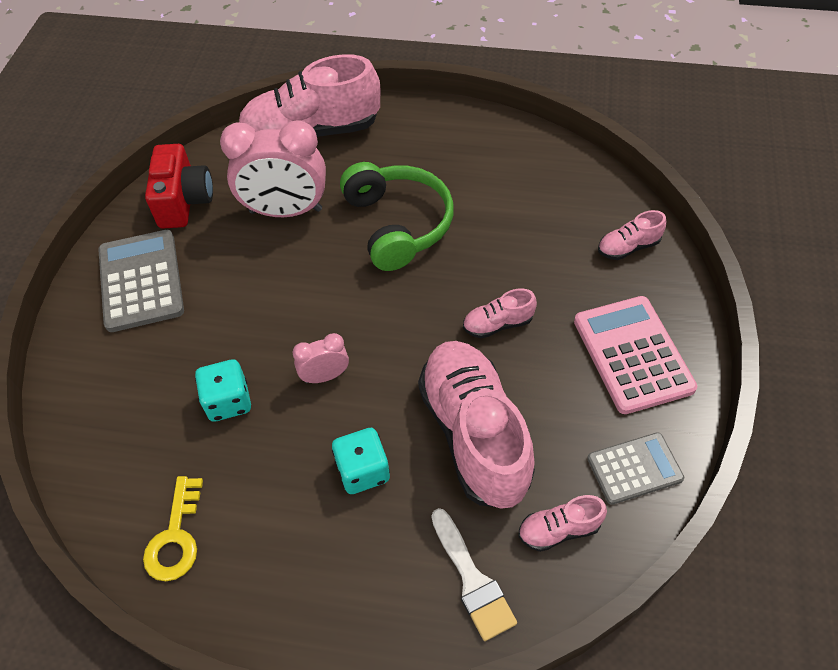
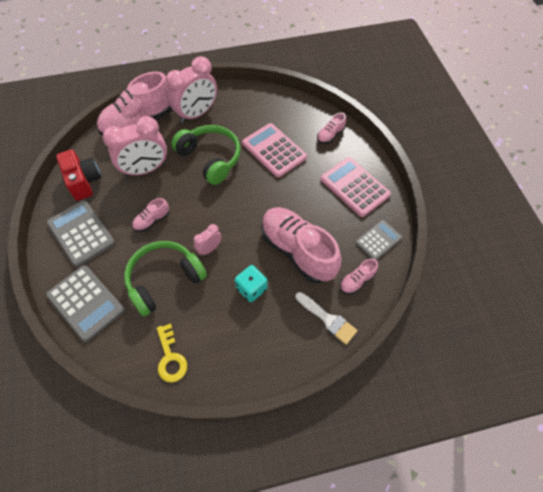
camera: 25 degrees left, 5 degrees up
turquoise dice [195,359,251,422] -> green headphones [124,241,207,317]
pink shoe [463,289,537,338] -> pink shoe moved to [132,198,169,232]
none -> grey calculator [46,265,125,342]
none -> pink clock [166,56,217,123]
none -> pink calculator [242,123,307,178]

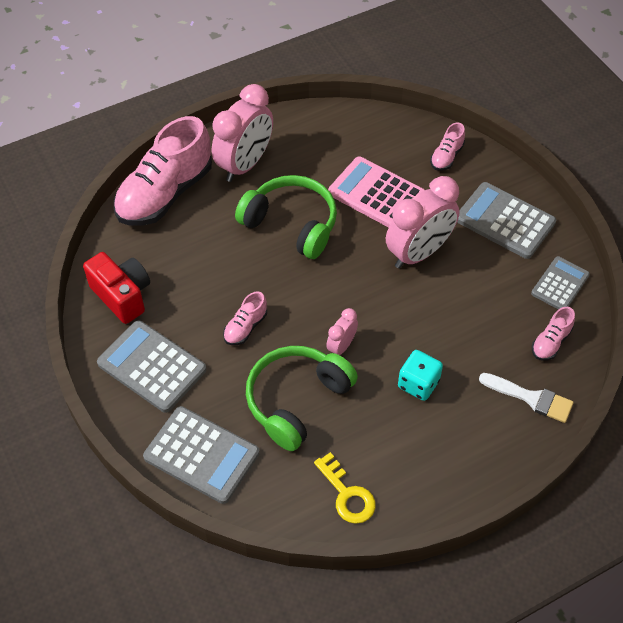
camera: 15 degrees left, 5 degrees down
pink clock [103,116,167,177] -> pink clock moved to [386,176,460,269]
pink shoe [261,207,341,283] -> none
pink calculator [321,157,391,217] -> grey calculator [457,182,556,259]

